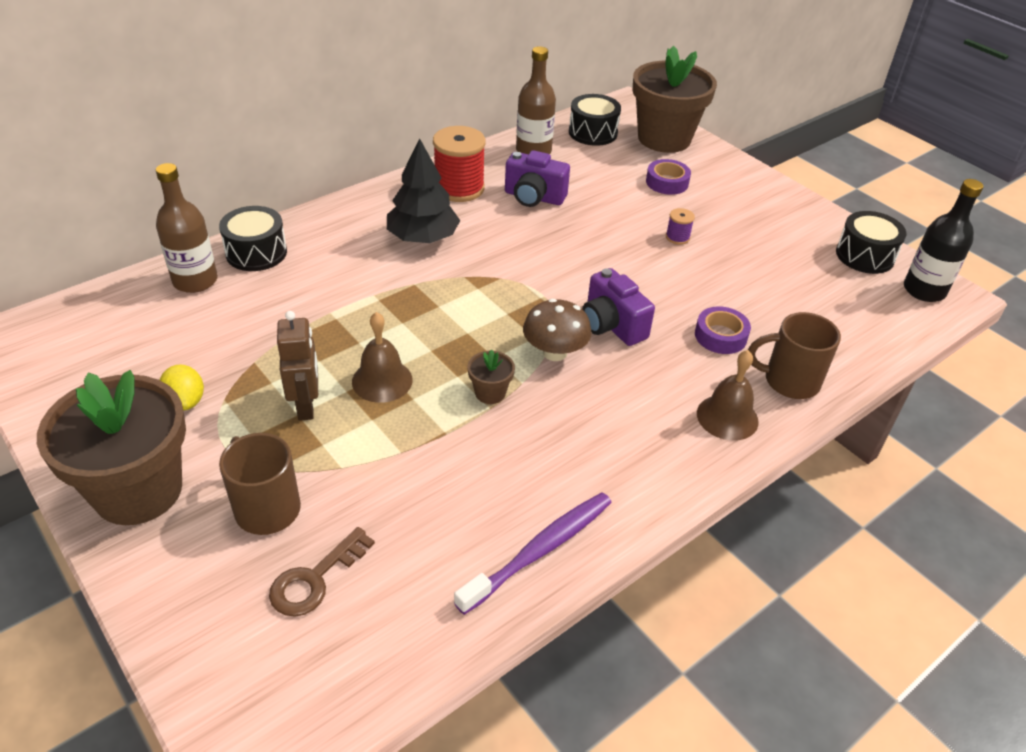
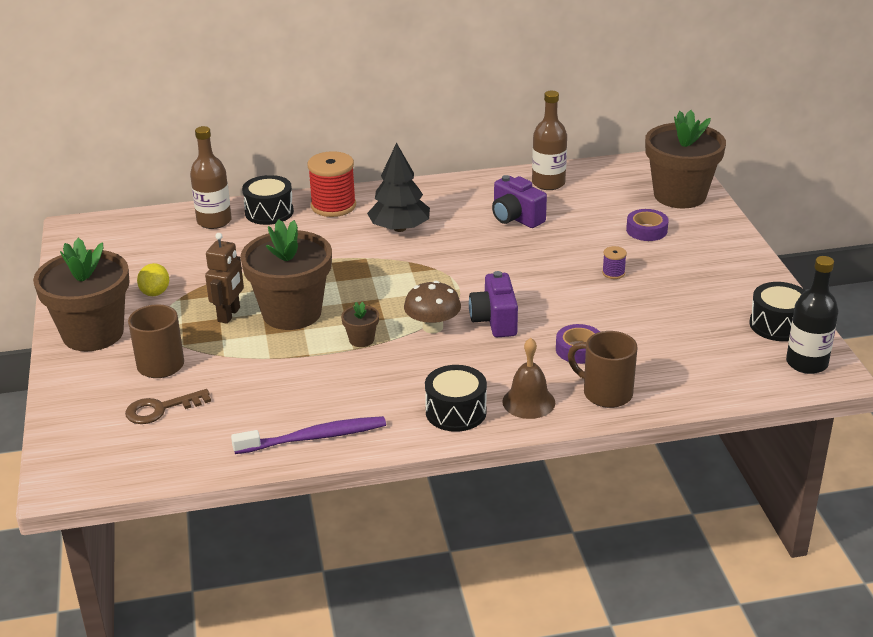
camera: 30 degrees right, 10 degrees down
brown bell [352,312,413,403] -> brown flower pot [240,219,332,330]
red spool [433,126,486,202] -> red spool moved to [308,151,356,217]
black drum [569,94,621,146] -> black drum moved to [425,365,487,432]

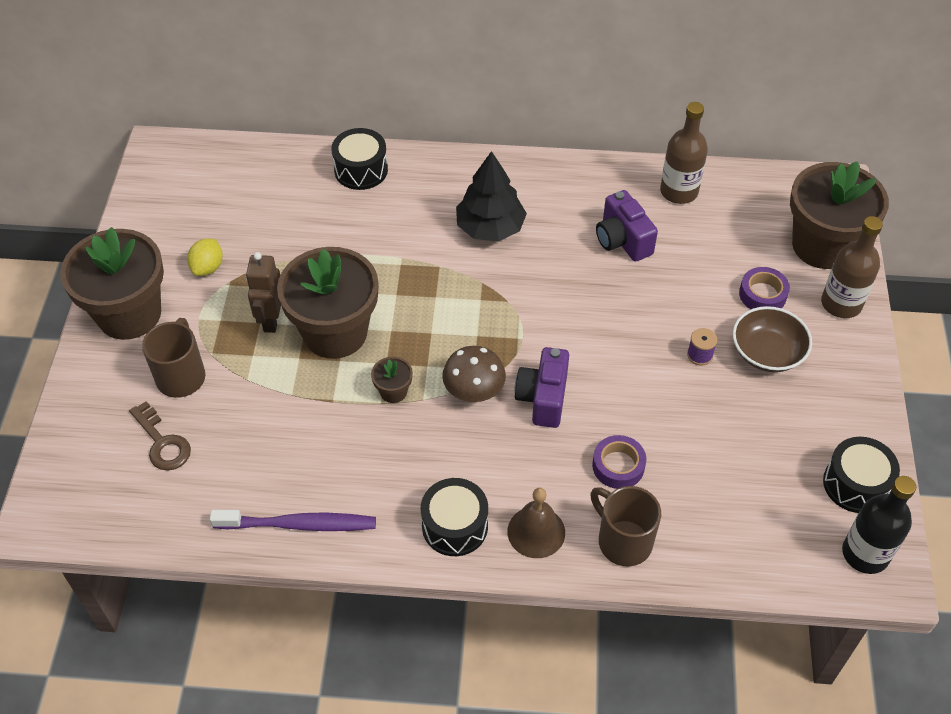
camera: 15 degrees right, 20 degrees up
brown key [125,389,211,424] -> brown key turned 120 degrees counterclockwise [129,401,191,470]
brown bottle [190,126,232,229] -> brown bottle moved to [821,216,883,318]
brown robot [205,233,244,324] -> brown robot turned 150 degrees clockwise [246,252,281,333]
red spool [308,151,356,217] -> none
none -> brown bowl [733,306,812,372]

